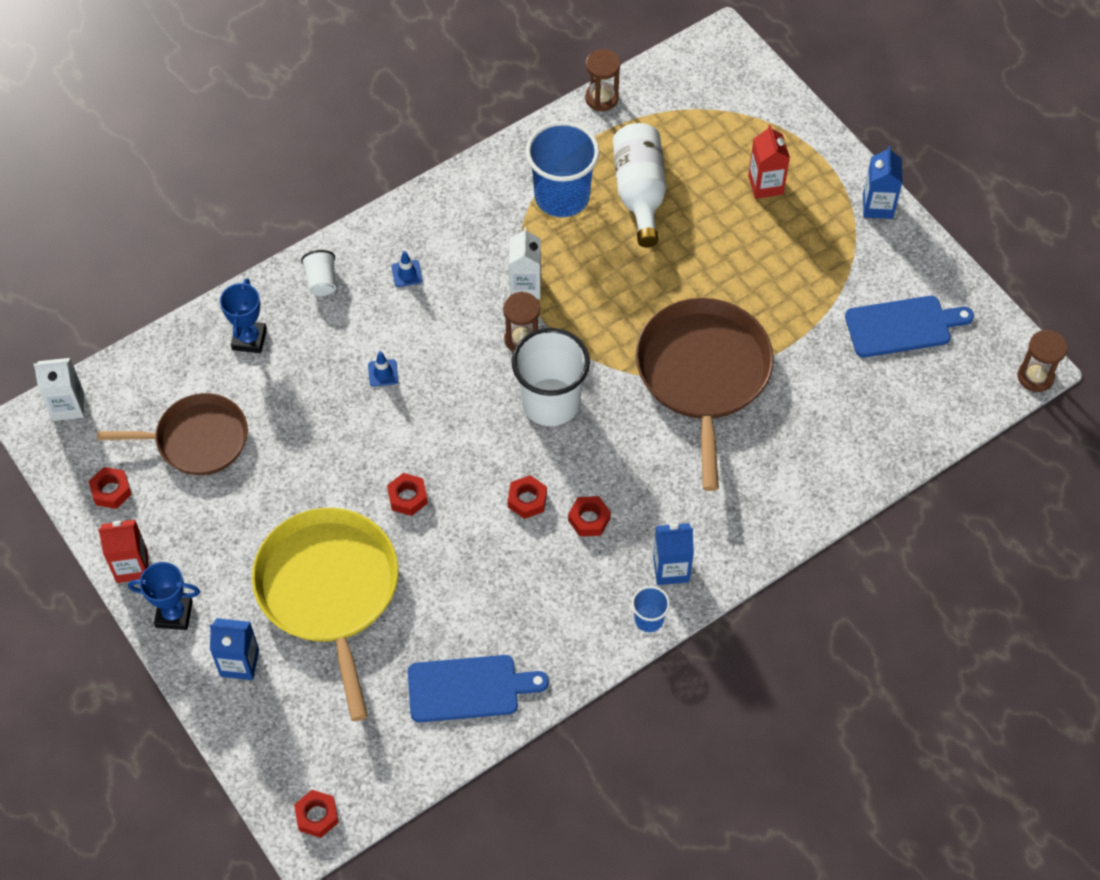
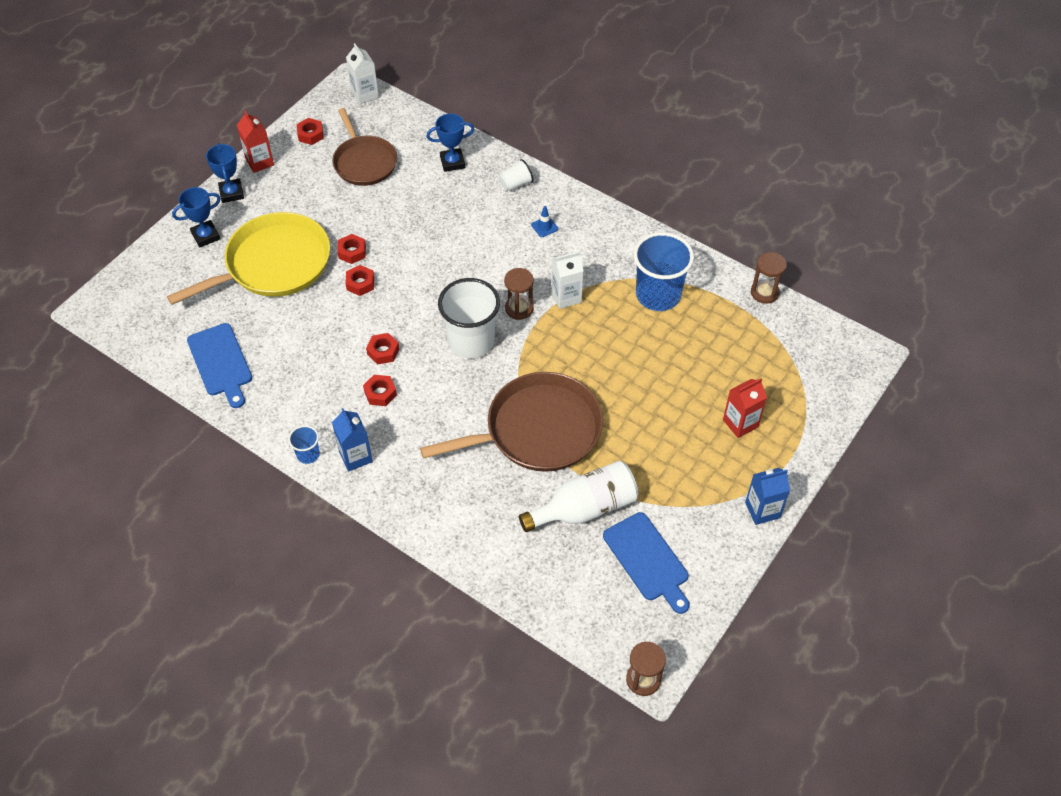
camera: 70 degrees right, 5 degrees down
blue carton [210,618,259,680] -> blue trophy [172,187,221,247]
red nut [294,790,339,838] -> red nut moved to [337,234,366,264]
blue traffic cone [368,351,398,387] -> none
white bottle [613,123,666,247] -> white bottle moved to [519,461,638,532]

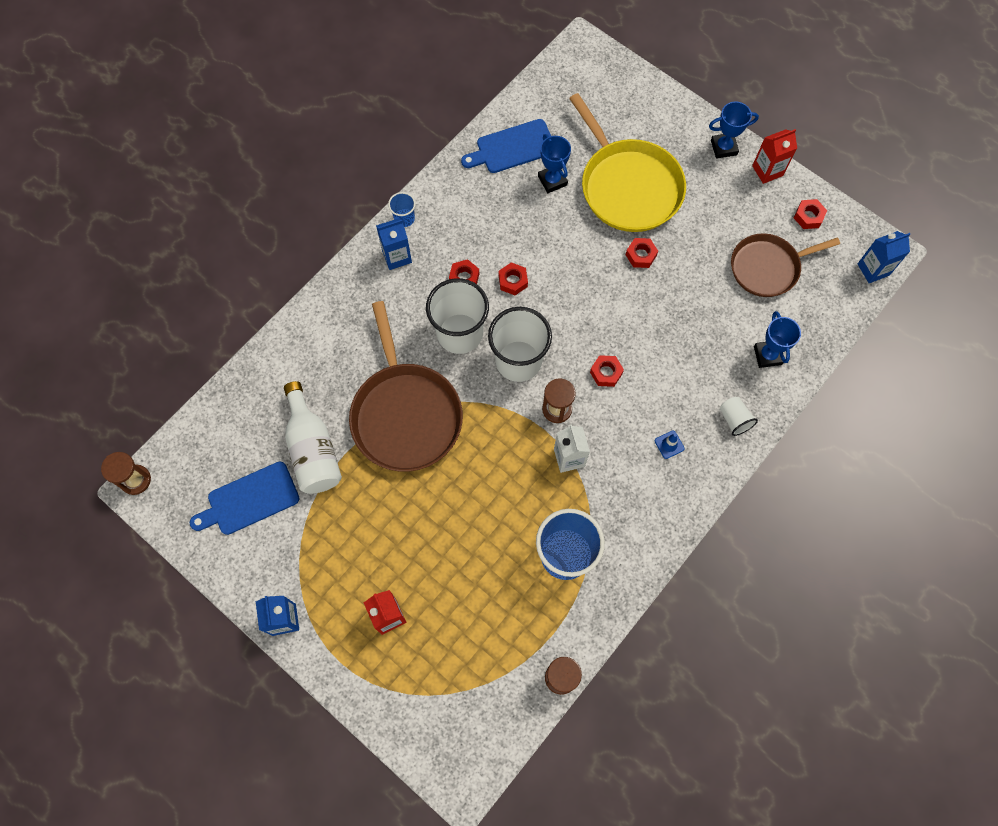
camera: 95 degrees right, 15 degrees up
blue trophy [172,187,221,247] -> blue trophy moved to [538,134,571,193]
red nut [345,265,374,296] -> red nut moved to [590,355,624,387]
white carton [346,43,379,105] -> blue carton [858,231,910,283]
none -> white cup [426,278,489,354]

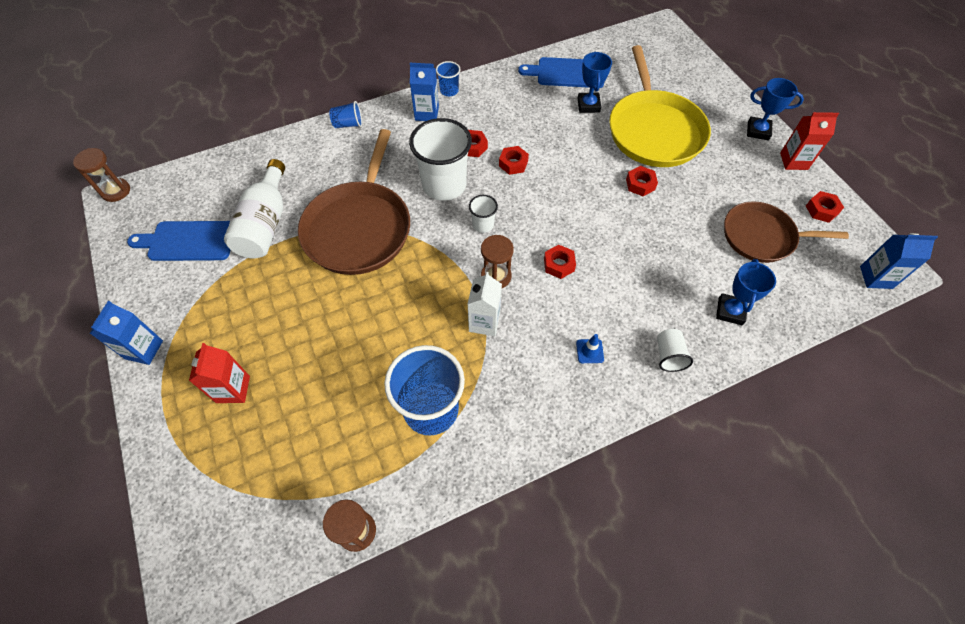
camera: 25 degrees right, 10 degrees down
white cup [488,307,552,382] -> white cup [469,195,498,233], size x0.47
none -> blue cup [329,101,362,128]

